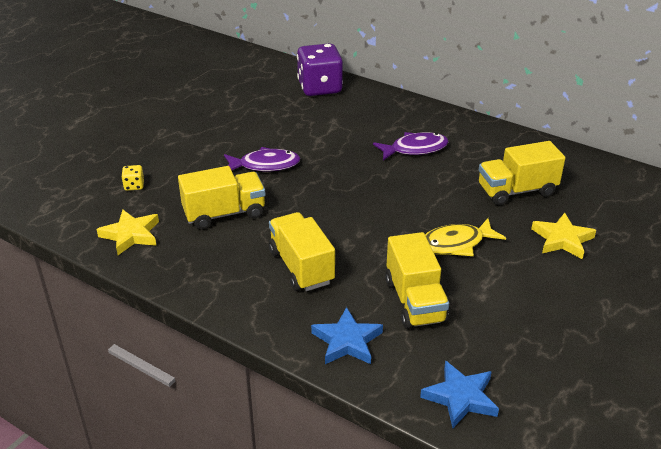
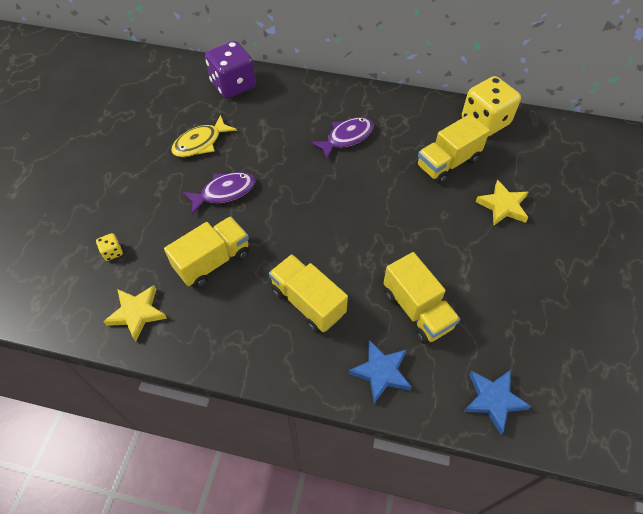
camera: 20 degrees left, 20 degrees up
yellow fish [425,218,506,256] -> yellow fish moved to [171,115,237,157]
none -> yellow dice [462,76,521,136]

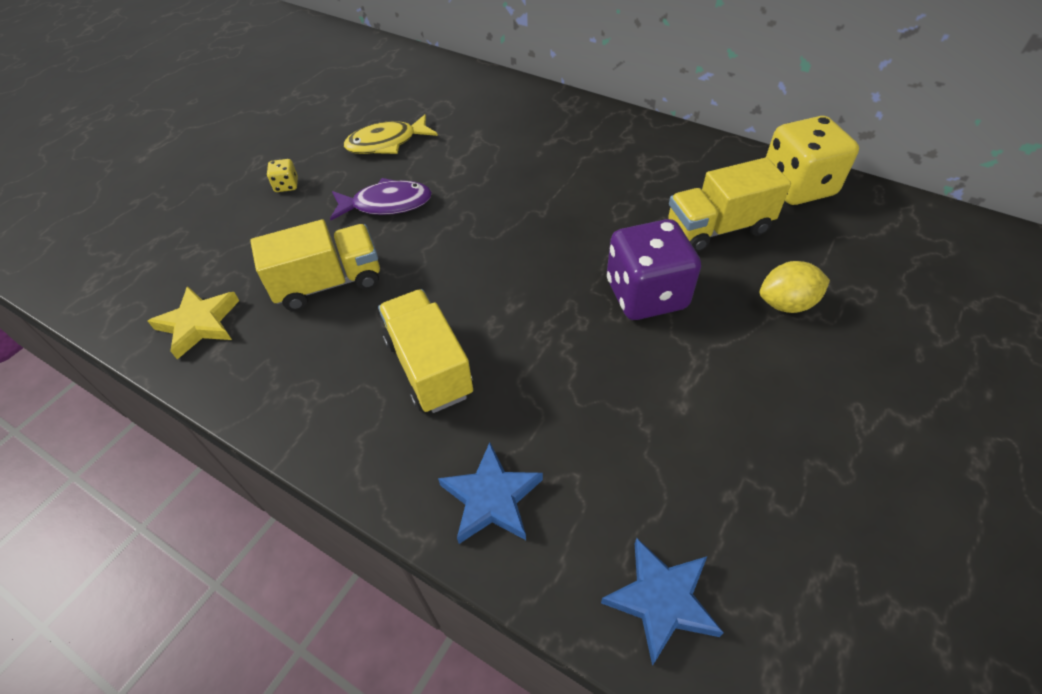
camera: 20 degrees right, 5 degrees down
yellow dice [96,233,123,261] -> yellow dice moved to [267,159,298,192]
purple dice [205,41,256,98] -> purple dice moved to [607,219,701,320]
purple fish [310,117,374,159] -> none
yellow truck [384,252,460,344] -> none
yellow star [475,180,529,225] -> yellow lemon [760,261,830,313]

